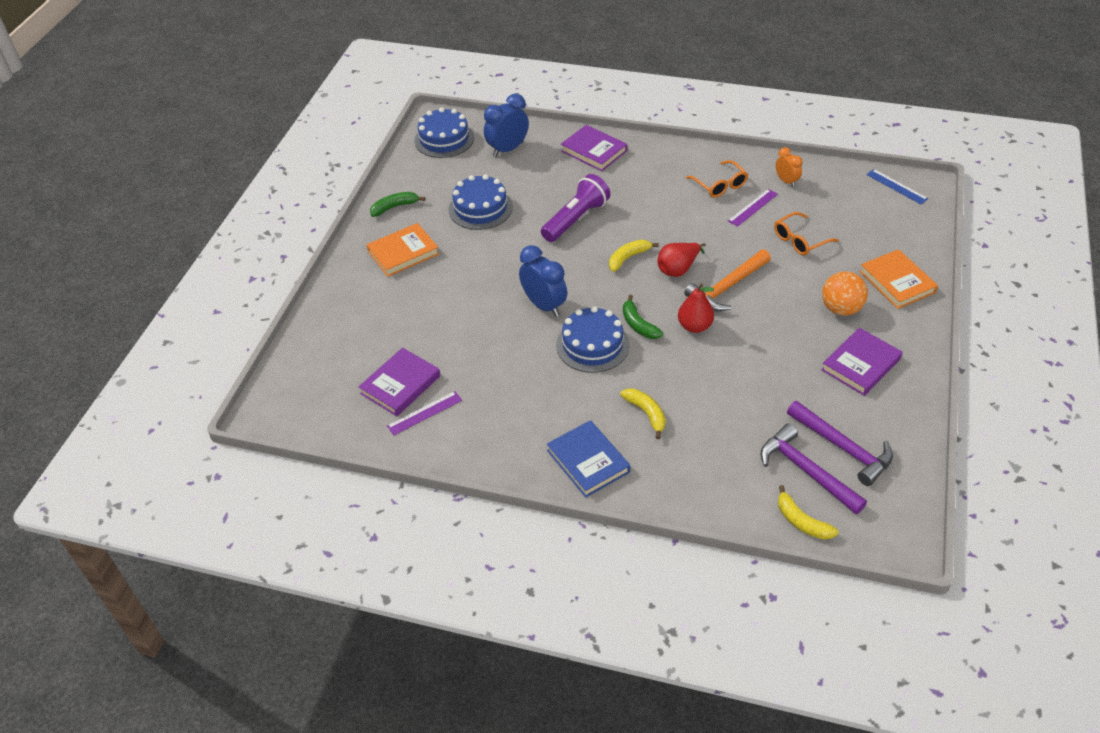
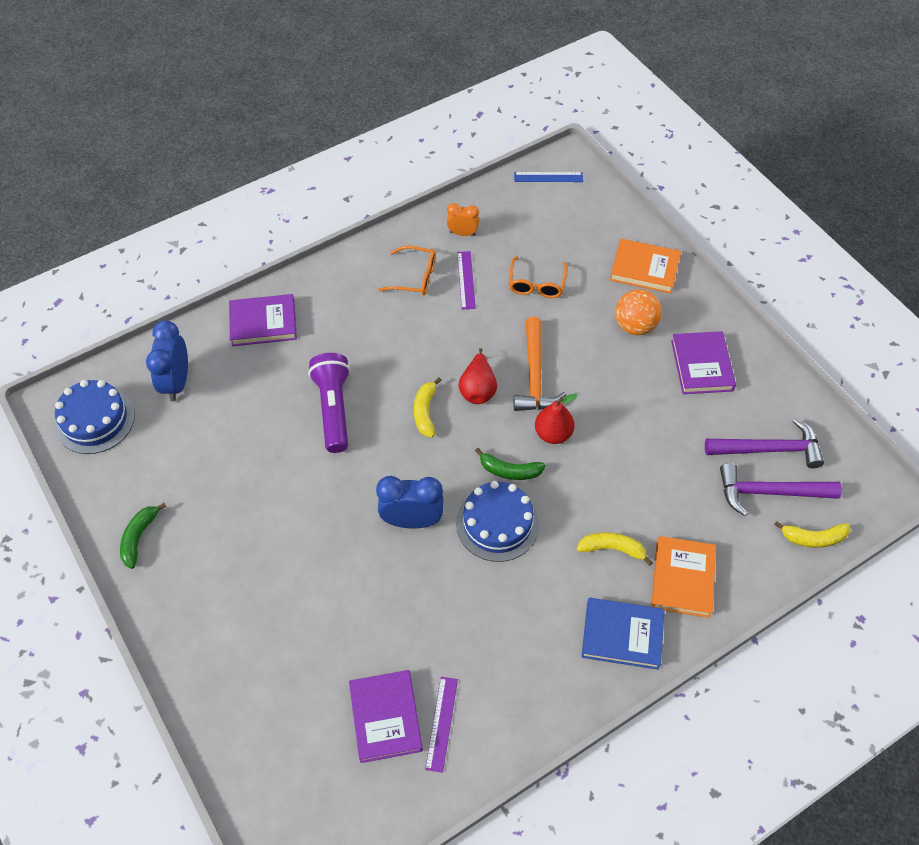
camera: 50 degrees left, 10 degrees up
orange book [367,223,439,277] -> orange book moved to [651,536,716,618]
blue cake [449,174,513,230] -> none

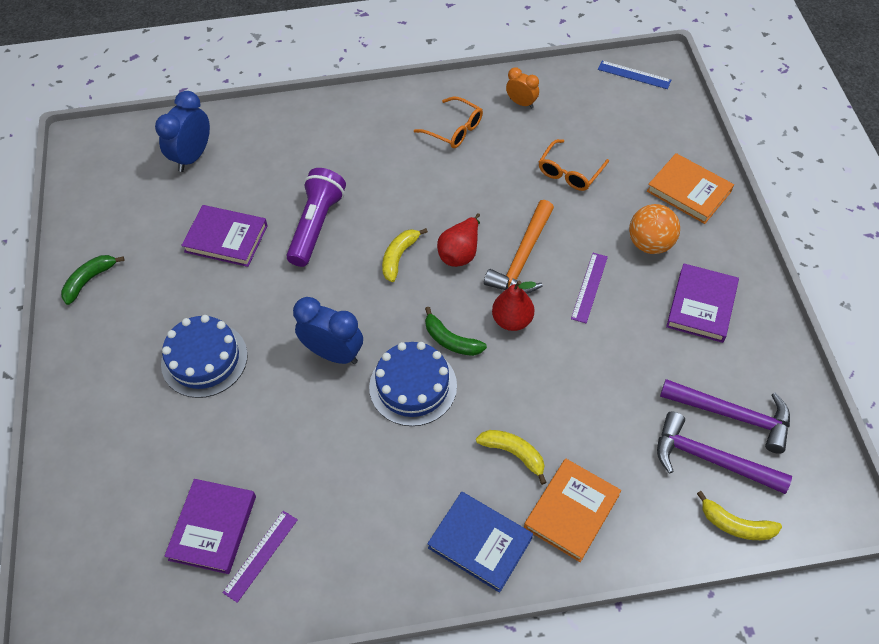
camera: 25 degrees right, 0 degrees up
blue cake [55,380,135,454] -> blue cake moved to [161,315,248,398]
purple book [229,294,297,346] -> purple book moved to [181,205,268,267]
purple ruler [457,251,476,309] -> purple ruler moved to [571,253,608,323]

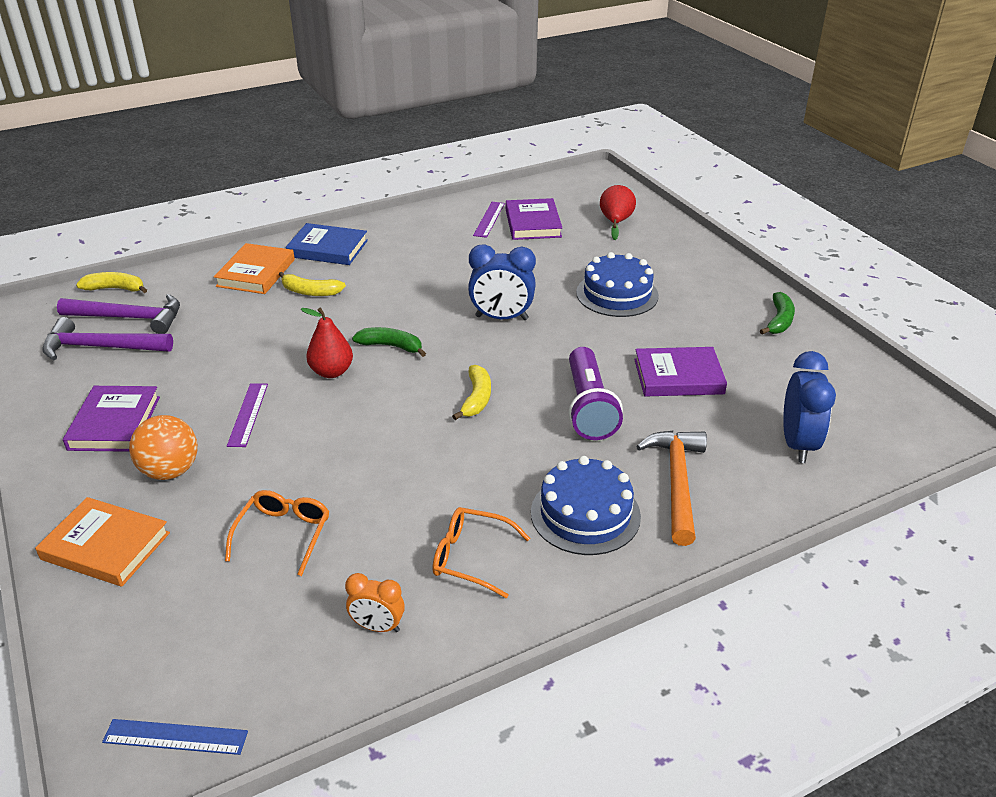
camera: 160 degrees right, 20 degrees down
blue cake [369,342,457,426] -> blue cake moved to [531,456,641,555]
red pear [437,213,480,267] -> red pear moved to [600,185,636,240]
orange hammer [484,200,554,294] -> orange hammer moved to [636,431,707,546]

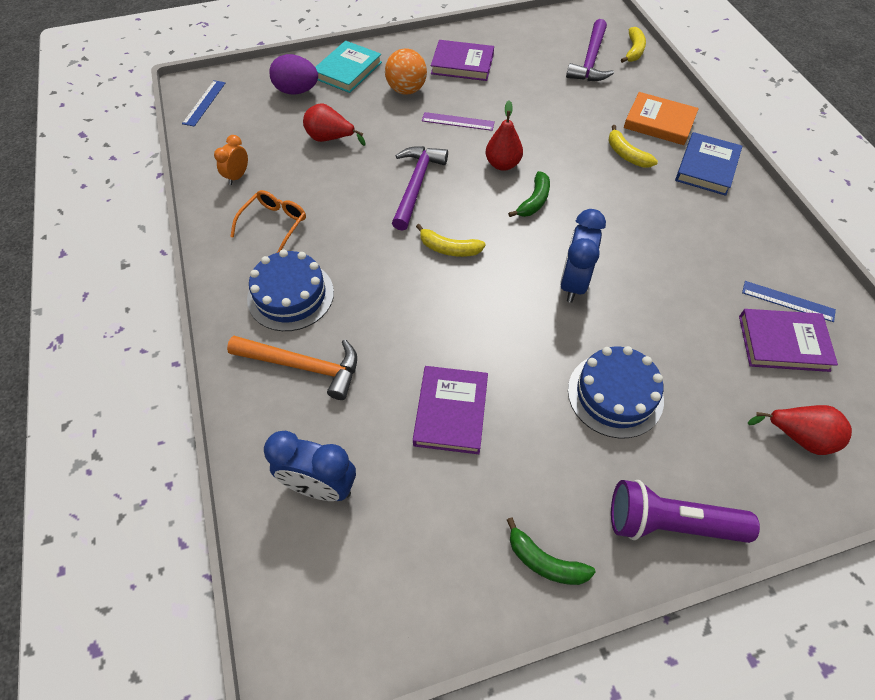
camera: 100 degrees right, 20 degrees up
orange book [35,497,170,587] -> turquoise book [315,41,382,93]
purple hammer [42,317,173,360] -> purple hammer moved to [392,146,448,231]
orange glasses [225,490,329,576] -> red pear [303,103,366,146]
yellow banana [279,272,346,296] -> yellow banana turned 60 degrees counterclockwise [609,125,658,168]
purple ruler [473,202,505,238] -> blue ruler [742,281,836,322]
purple flashlight [569,347,623,440] -> purple flashlight moved to [611,480,760,543]
none -> purple egg [269,54,318,95]

